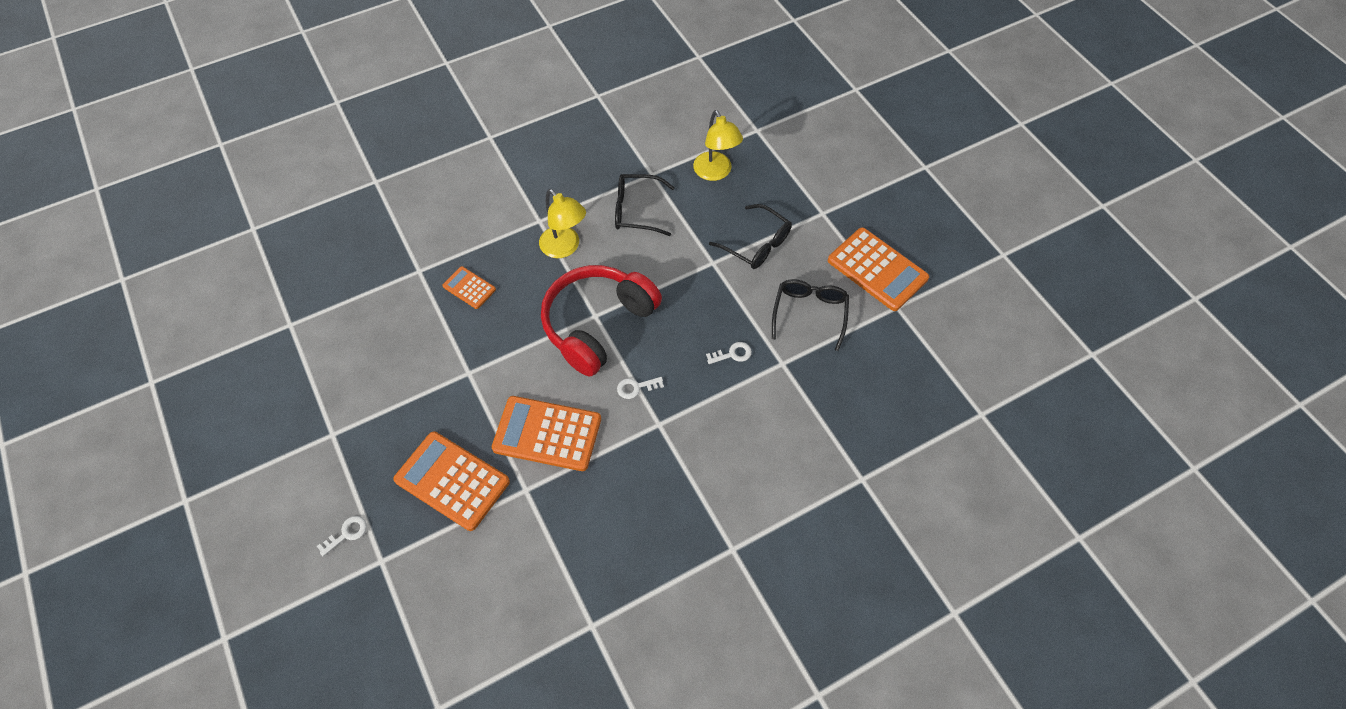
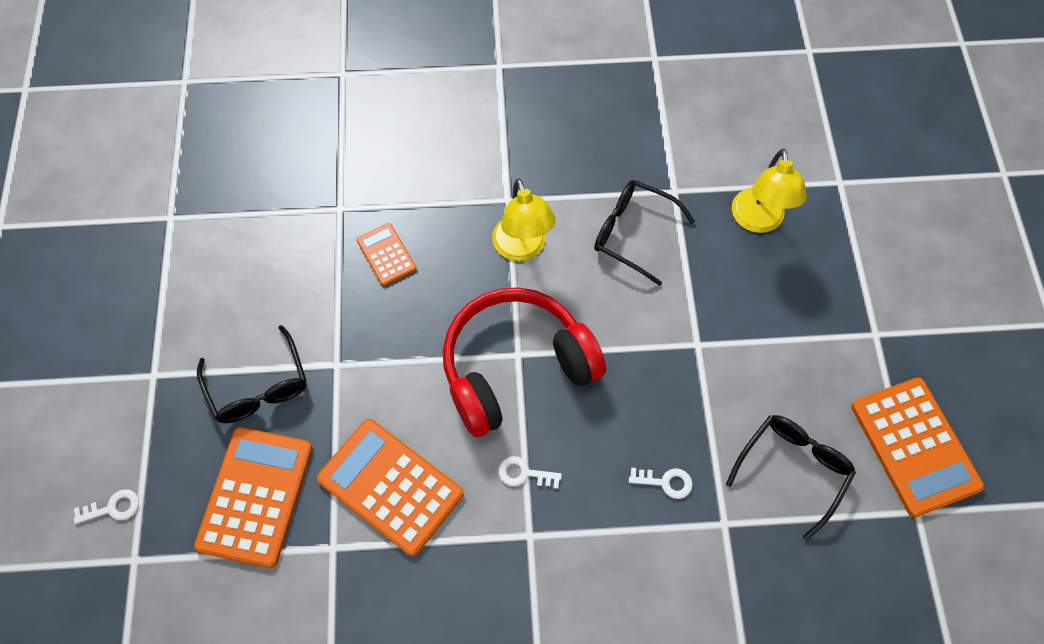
camera: 25 degrees right, 5 degrees up
orange calculator [393,431,510,531] -> orange calculator turned 45 degrees clockwise [194,427,313,568]
black glasses [709,204,792,269] -> black glasses moved to [197,325,307,423]

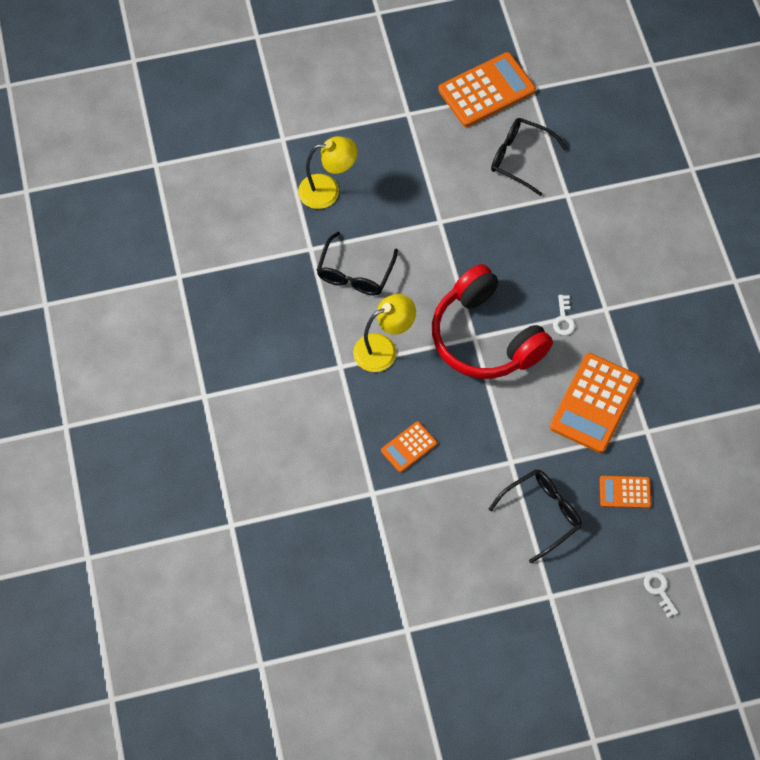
camera: 100 degrees left, 0 degrees up
orange calculator [194,427,313,568] -> orange calculator [600,476,651,508], size x0.52
white key [629,468,693,499] -> none

